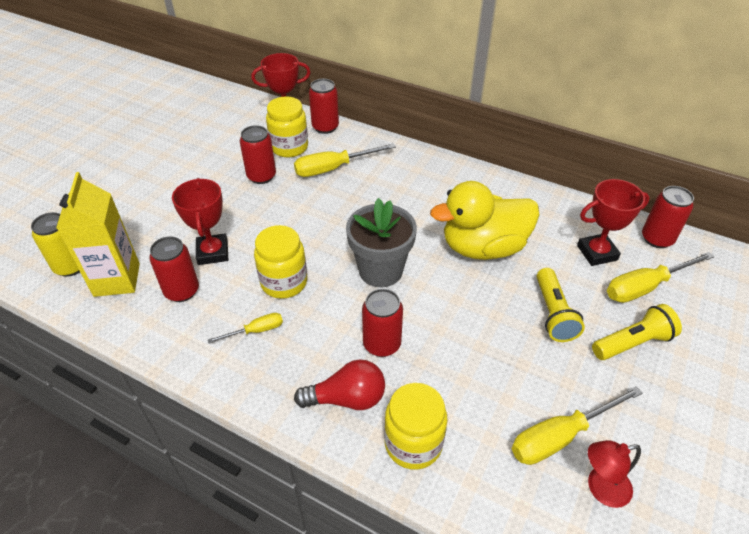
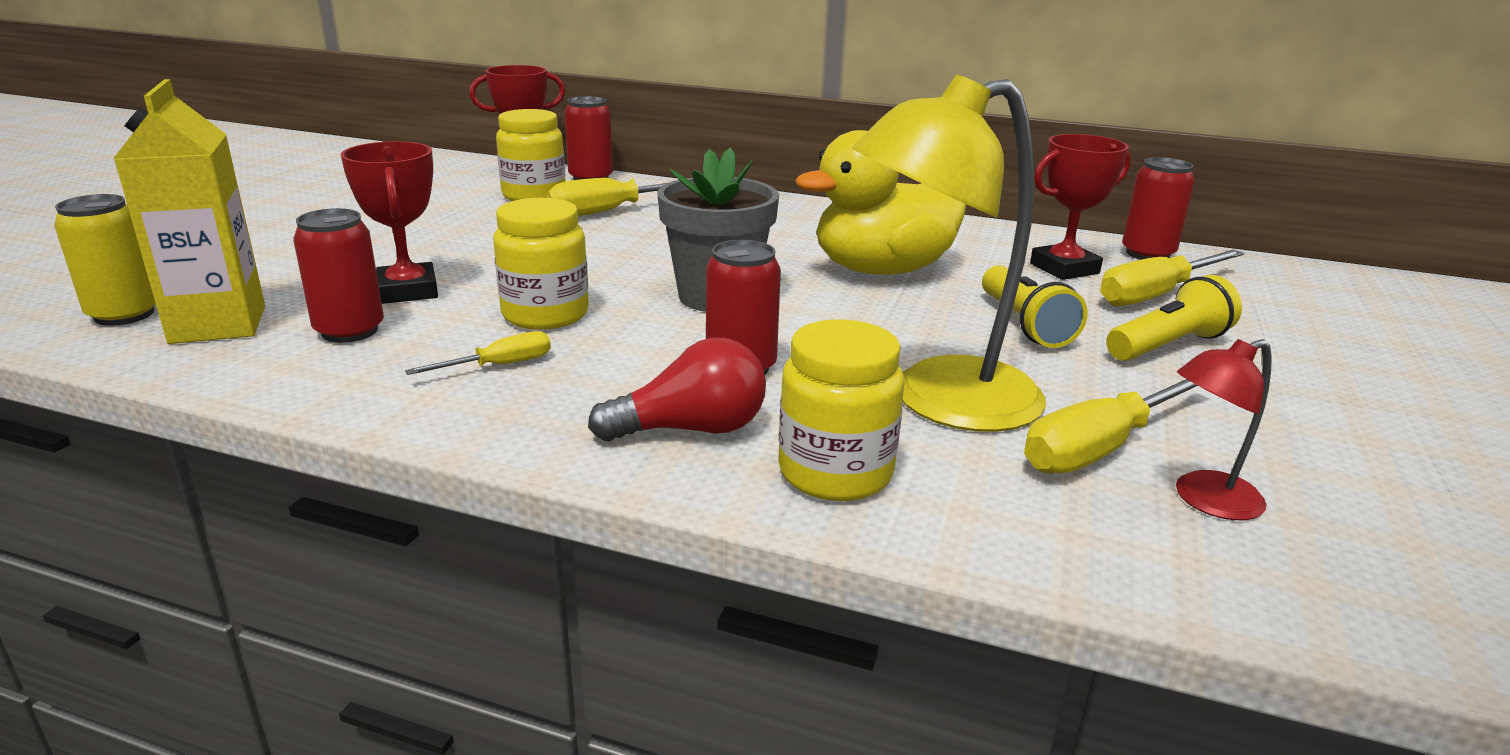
camera: 10 degrees left, 20 degrees down
red can [240,125,276,184] -> none
none -> yellow lamp [852,75,1046,432]

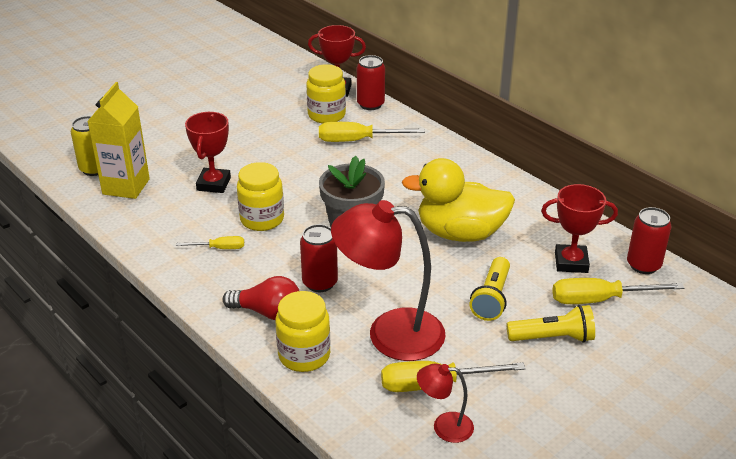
camera: 30 degrees right, 10 degrees up
red can [293,208,384,343] -> none
yellow lamp [852,75,1046,432] -> red lamp [331,200,446,361]

